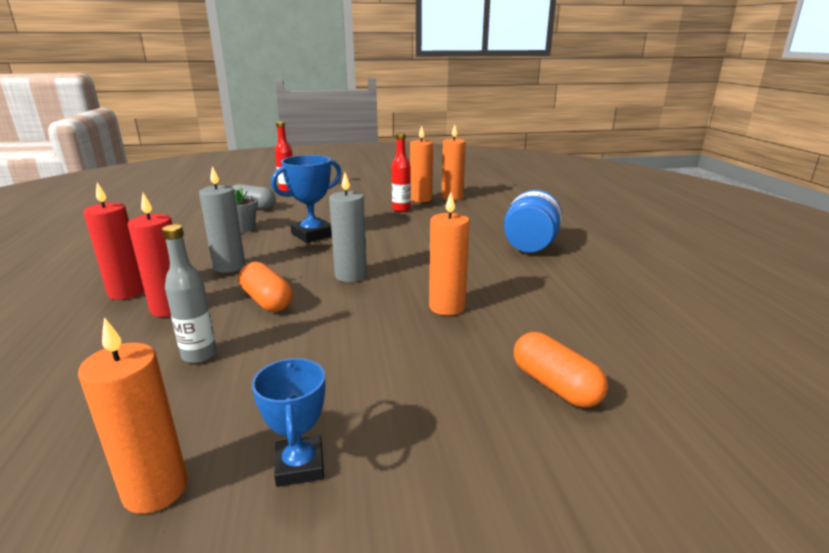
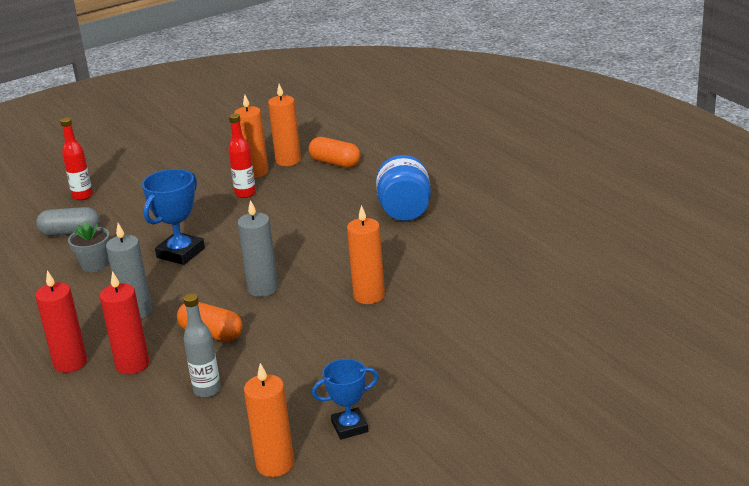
camera: 20 degrees left, 5 degrees up
blue trophy [252,358,325,487] -> blue trophy turned 75 degrees counterclockwise [312,359,379,440]
orange capsule [514,332,608,408] -> orange capsule moved to [308,137,360,168]

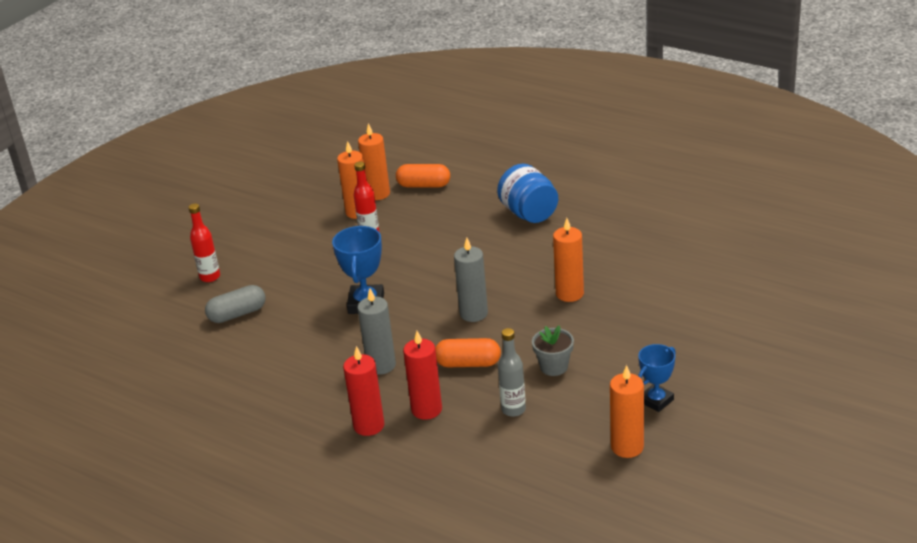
camera: 25 degrees left, 5 degrees up
grey flower pot [68,221,110,272] -> grey flower pot moved to [532,325,574,376]

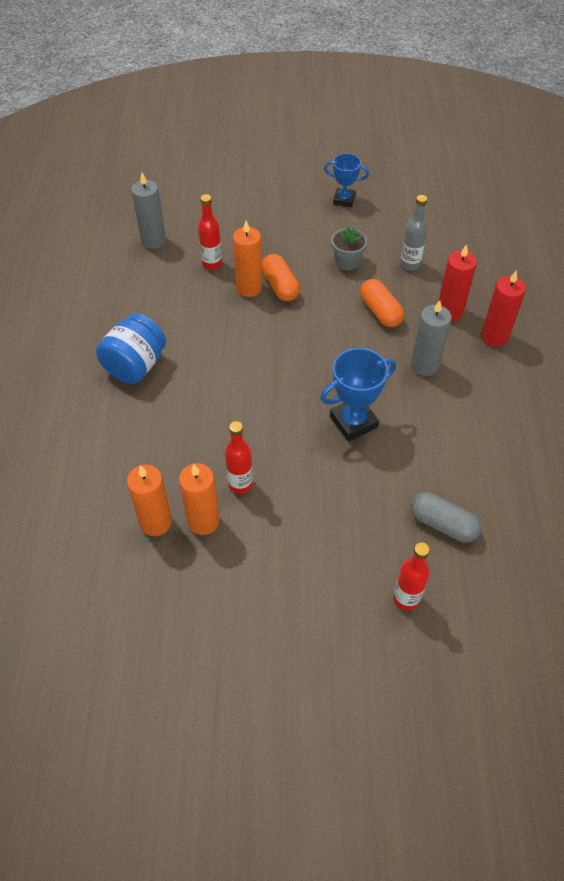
camera: 125 degrees left, 20 degrees up
orange capsule [396,164,450,188] -> orange capsule moved to [262,254,300,301]
grey candle [454,238,488,322] -> grey candle moved to [131,173,166,249]
orange candle [610,365,644,458] -> none
none -> red bottle [198,194,222,270]

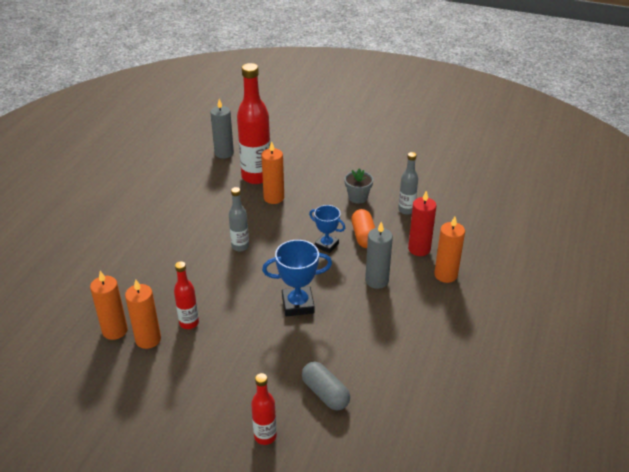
camera: 20 degrees right, 15 degrees down
blue jar [96,313,166,384] -> none
red bottle [198,194,222,270] -> red bottle [237,63,270,184], size x1.91
orange capsule [262,254,300,301] -> none
blue trophy [324,153,369,207] -> blue trophy moved to [309,205,345,253]
red candle [481,270,526,347] -> orange candle [434,216,465,283]
none -> grey bottle [229,187,249,251]

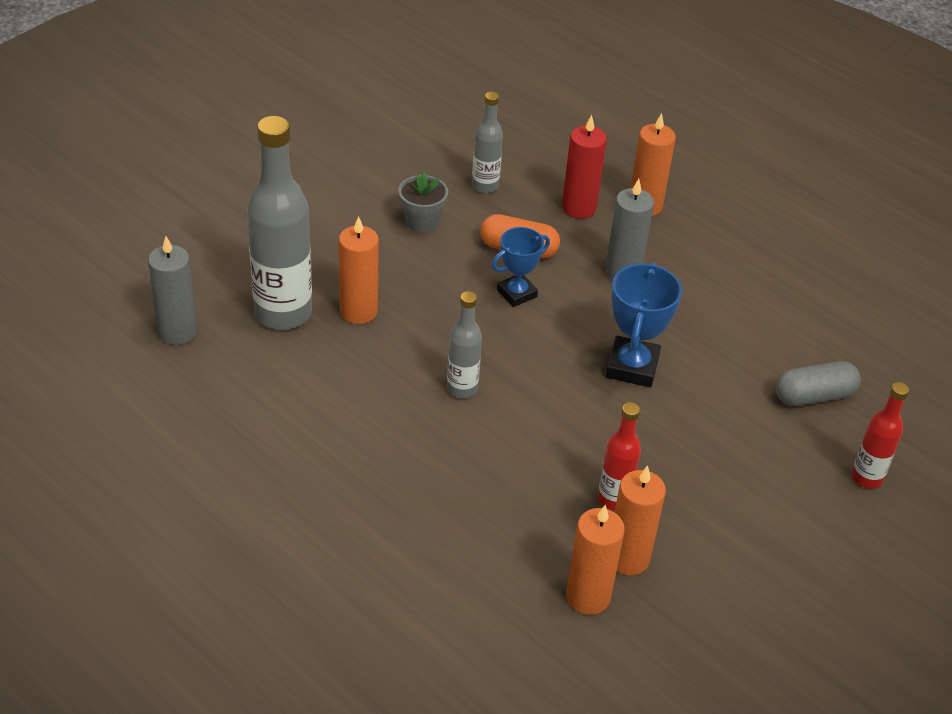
camera: 70 degrees left, 5 degrees up
red bottle [237,63,270,184] -> grey bottle [247,116,312,330]

